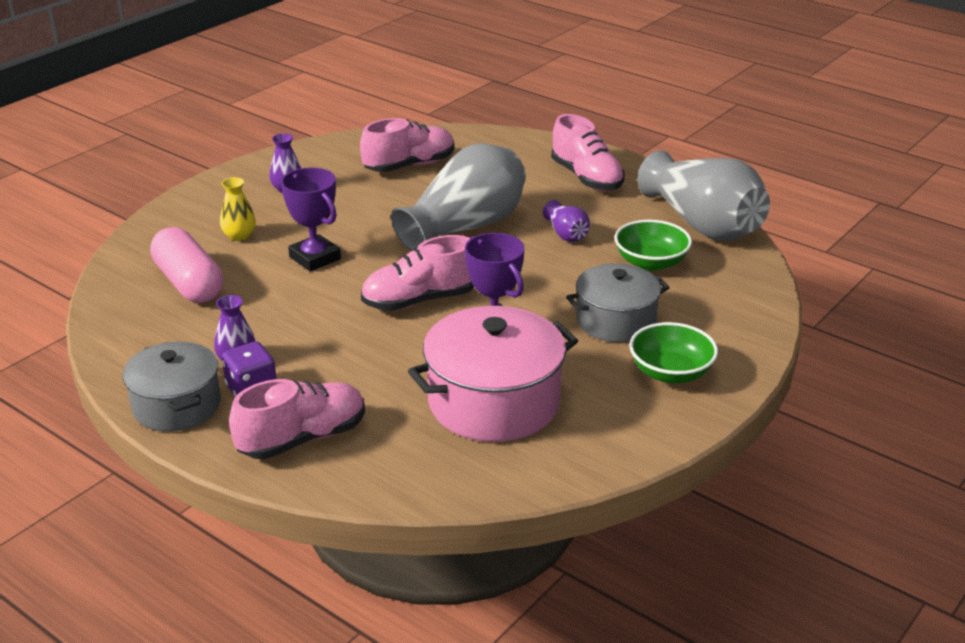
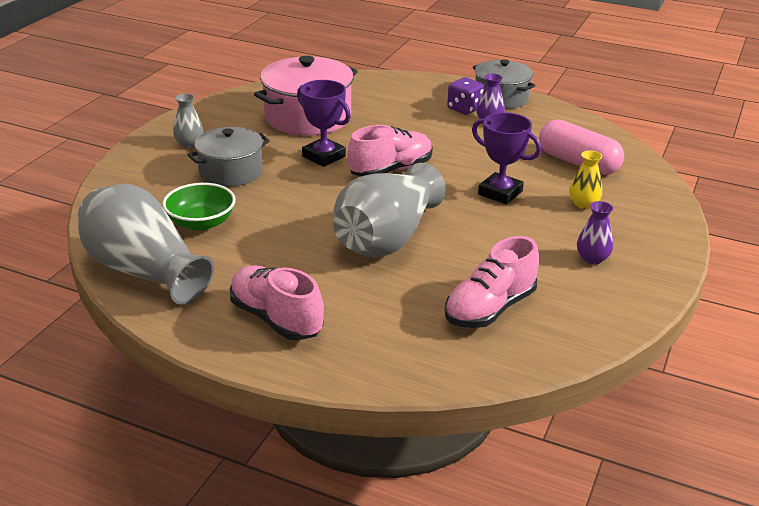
camera: 165 degrees right, 0 degrees up
pink shoe [229,379,365,459] -> none
purple vase [543,200,590,242] -> none
green bowl [629,322,718,383] -> grey vase [173,93,204,148]

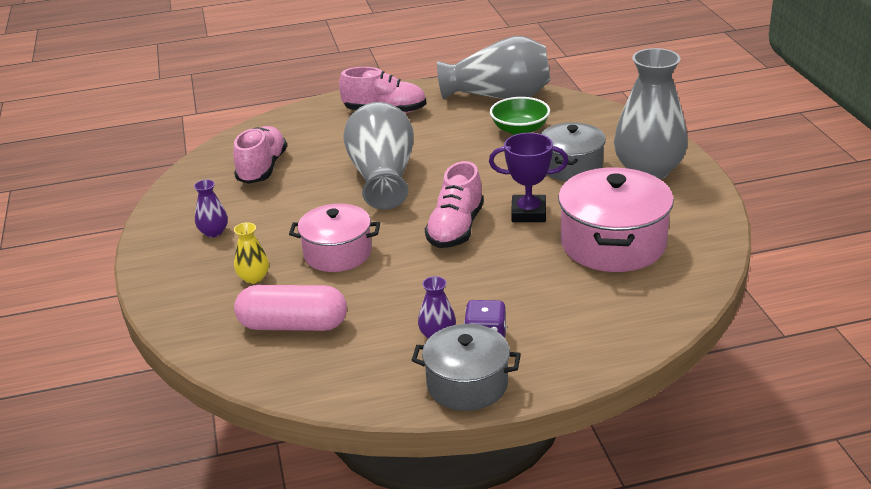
camera: 145 degrees right, 0 degrees up
grey vase [173,93,204,148] -> grey vase [614,48,688,179], size x2.31
purple trophy [472,112,541,205] -> pink pot [289,204,380,272]

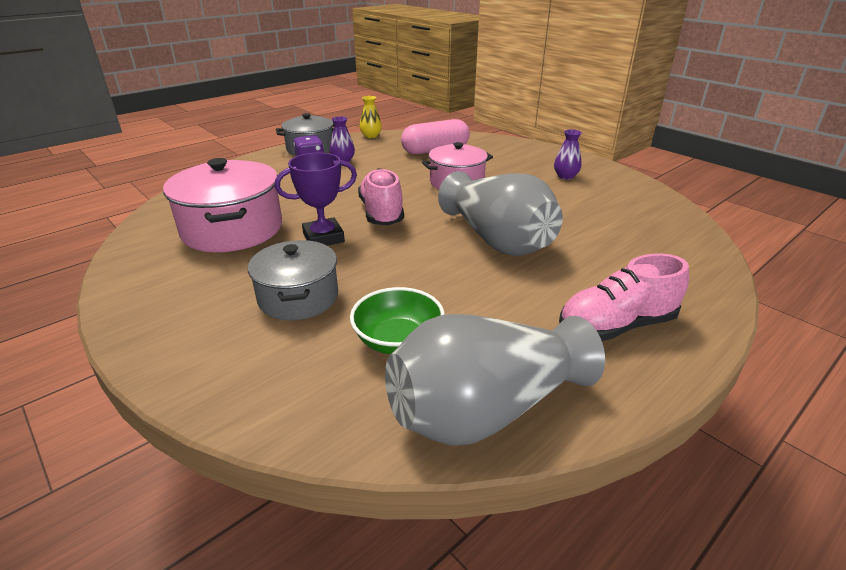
camera: 150 degrees right, 0 degrees up
pink shoe [233,126,287,184] -> none
yellow vase [234,222,269,284] -> yellow vase moved to [360,96,382,138]
grey vase [614,48,688,179] -> none

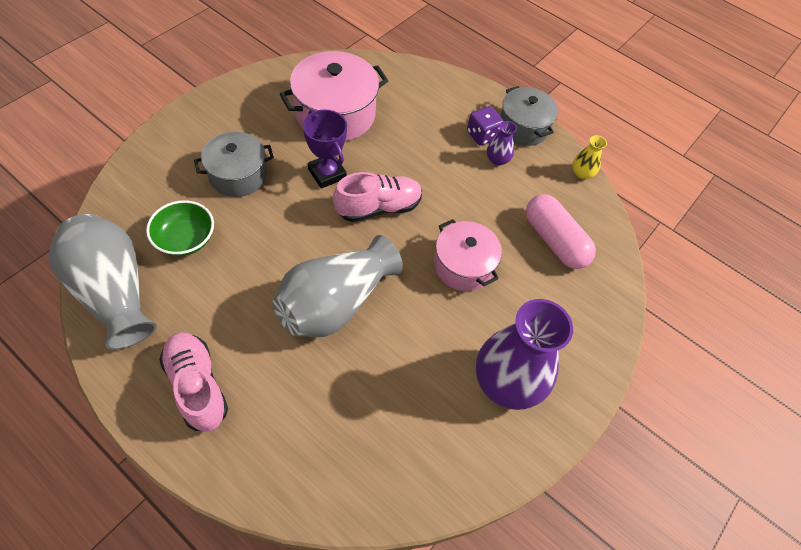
camera: 75 degrees right, 25 degrees up
purple vase [554,129,582,180] -> purple vase [476,299,573,410], size x2.31

